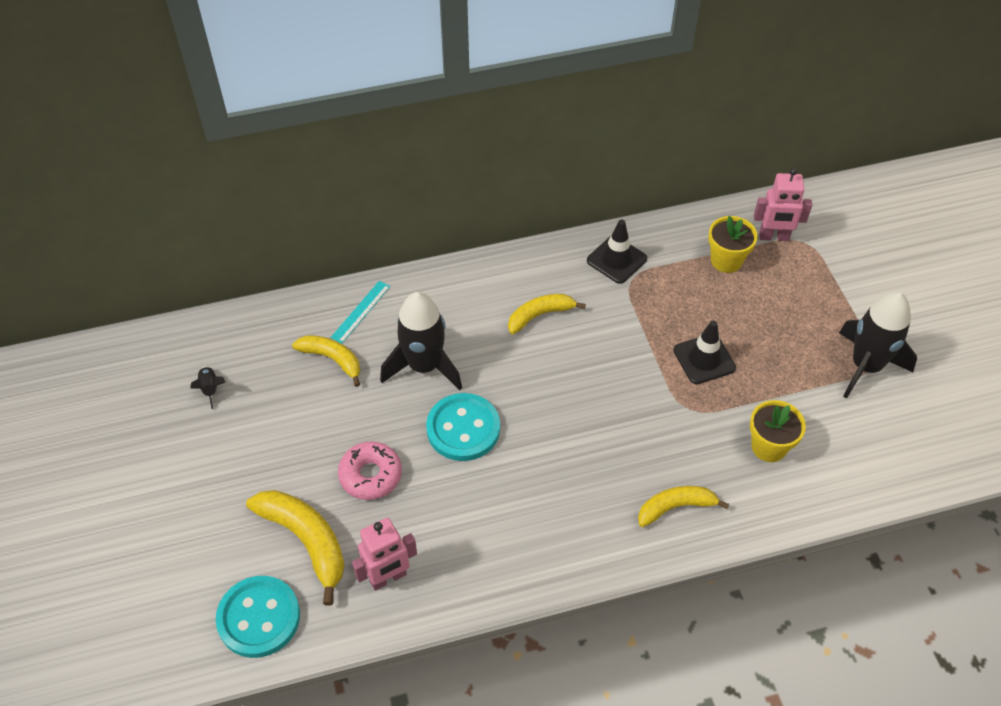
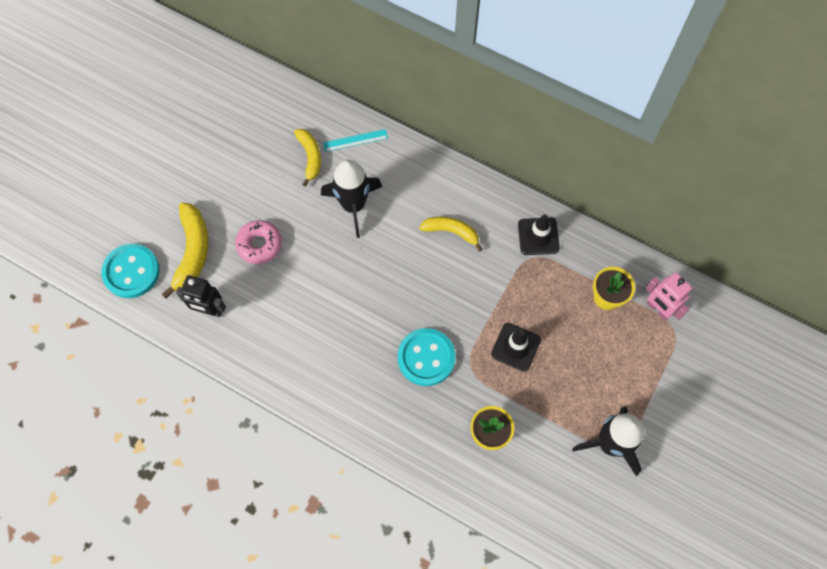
camera: 45 degrees right, 15 degrees up
black rocket [190,366,226,409] -> none
pink robot [352,518,417,591] -> black robot [176,275,226,317]
turquoise button [426,393,500,461] -> turquoise button moved to [398,328,455,386]
yellow banana [638,486,729,527] -> none

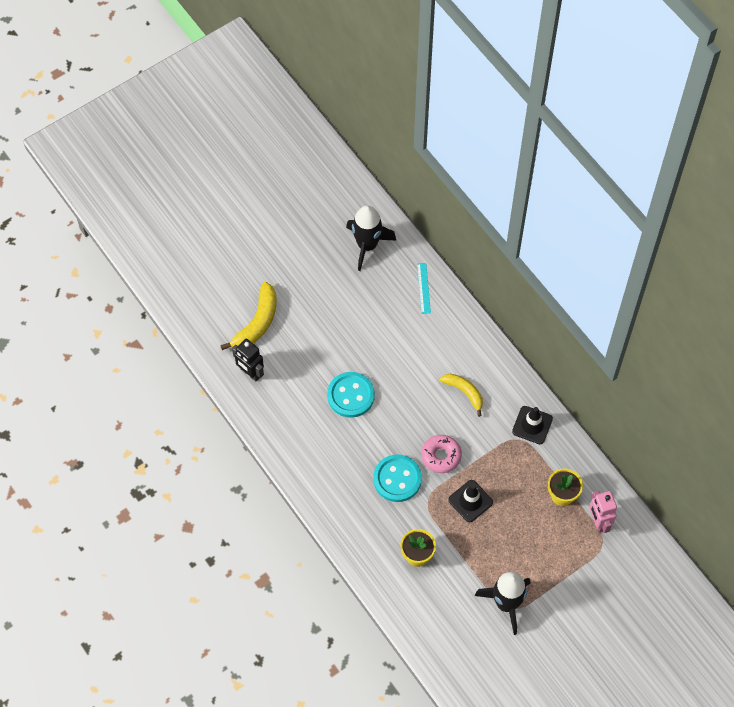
camera: 25 degrees right, 5 degrees down
turquoise button [101,244,160,298] -> turquoise button moved to [327,372,375,418]
pink donut [235,220,282,264] -> pink donut moved to [421,435,462,473]
yellow banana [294,129,321,187] -> none
black rocket [321,160,382,238] -> black rocket moved to [346,205,397,271]
turquoise ruler [323,129,388,152] -> turquoise ruler turned 75 degrees clockwise [417,263,431,314]

